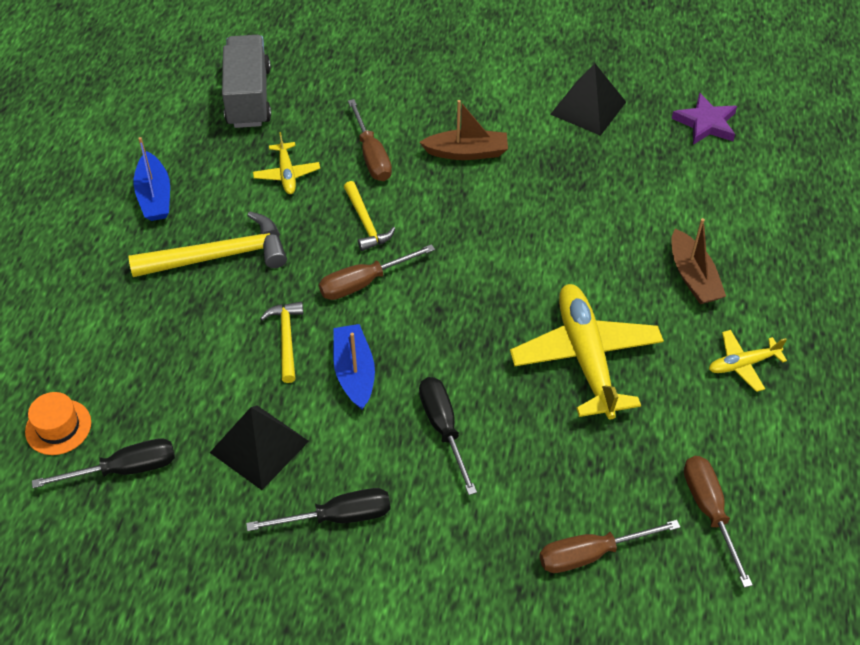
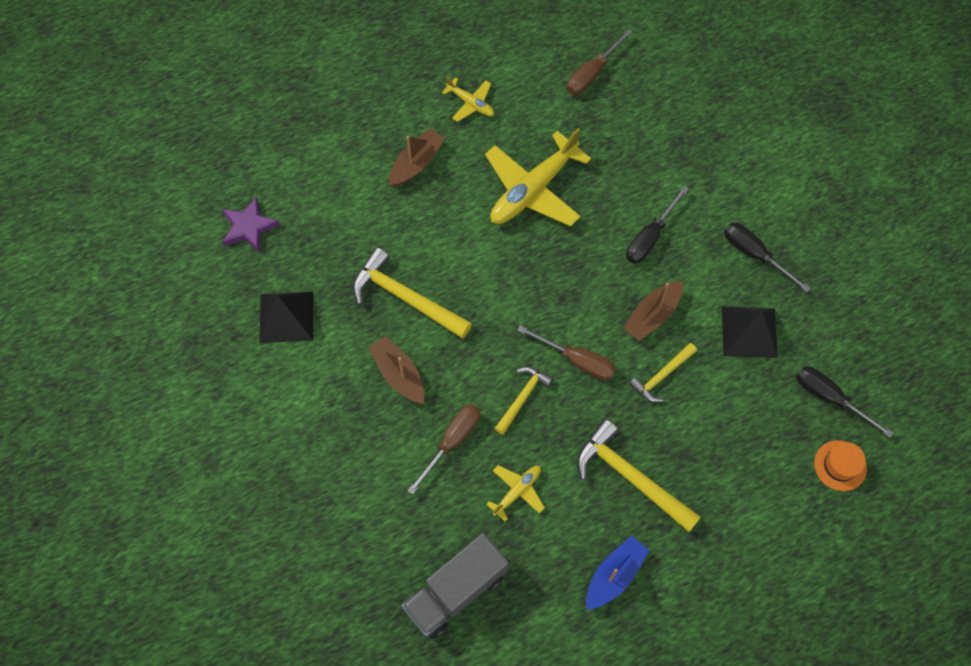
camera: 125 degrees left, 15 degrees up
blue boat [333,324,375,410] -> brown boat [623,281,683,341]
brown screwdriver [539,520,680,573] -> none
none -> yellow hammer [353,247,472,339]

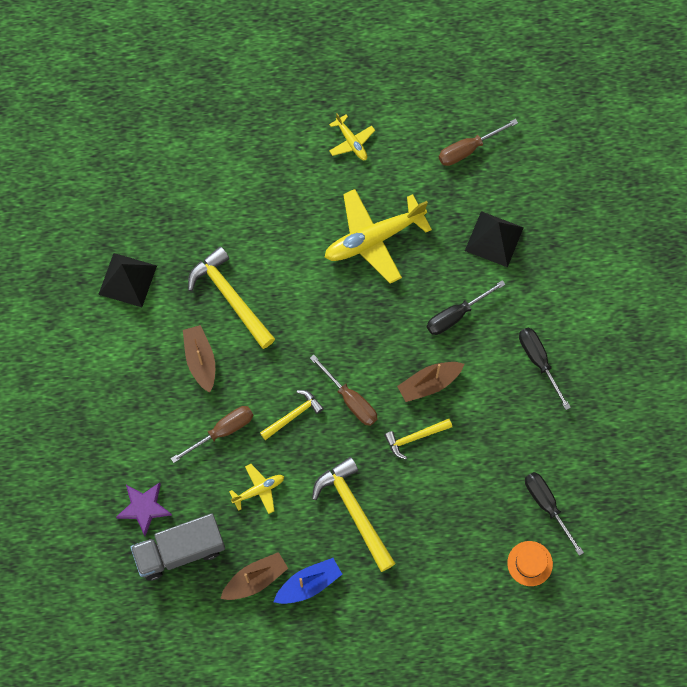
camera: 20 degrees right, 5 degrees up
purple star [222,196,280,253] -> purple star moved to [116,483,172,536]
brown boat [389,128,445,187] -> brown boat moved to [220,552,288,600]
black pyramid [722,307,778,358] -> black pyramid moved to [465,211,524,267]

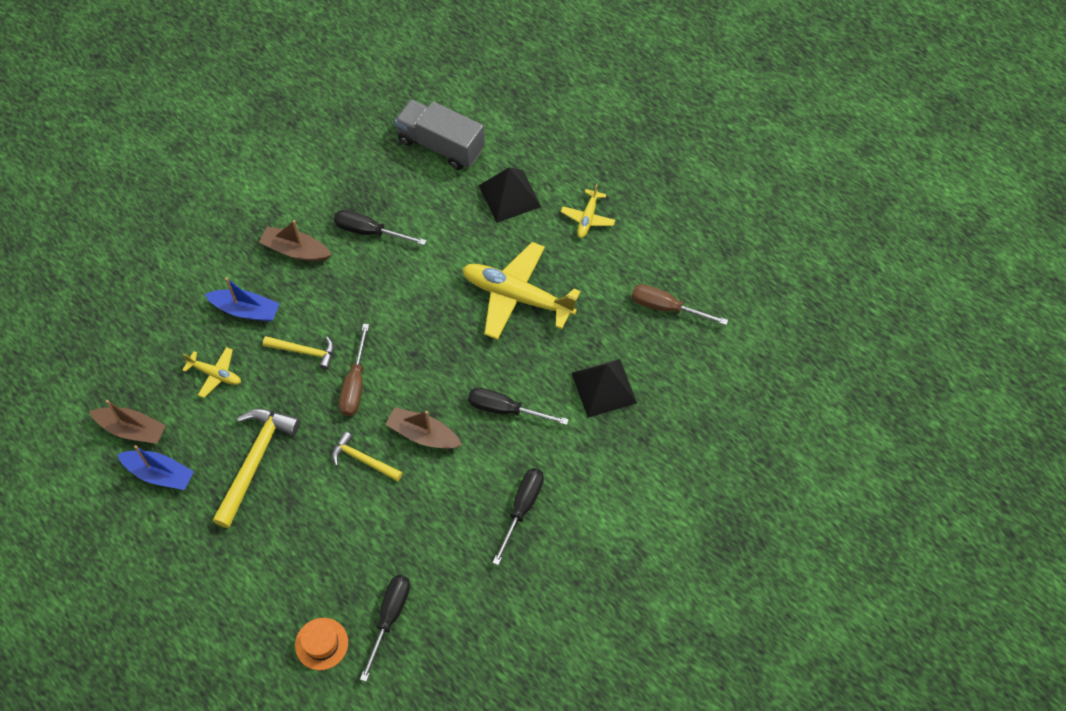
camera: 50 degrees right, 10 degrees down
black pyramid [98,253,157,307] -> black pyramid moved to [479,167,541,223]
purple star [116,483,172,536] -> none
grey truck [130,514,225,581] -> grey truck moved to [395,99,485,170]
brown screwdriver [171,406,253,463] -> blue boat [205,277,280,322]
brown boat [183,325,215,393] -> brown boat turned 105 degrees counterclockwise [259,220,331,261]
yellow hammer [188,246,275,349] -> black screwdriver [334,210,426,245]

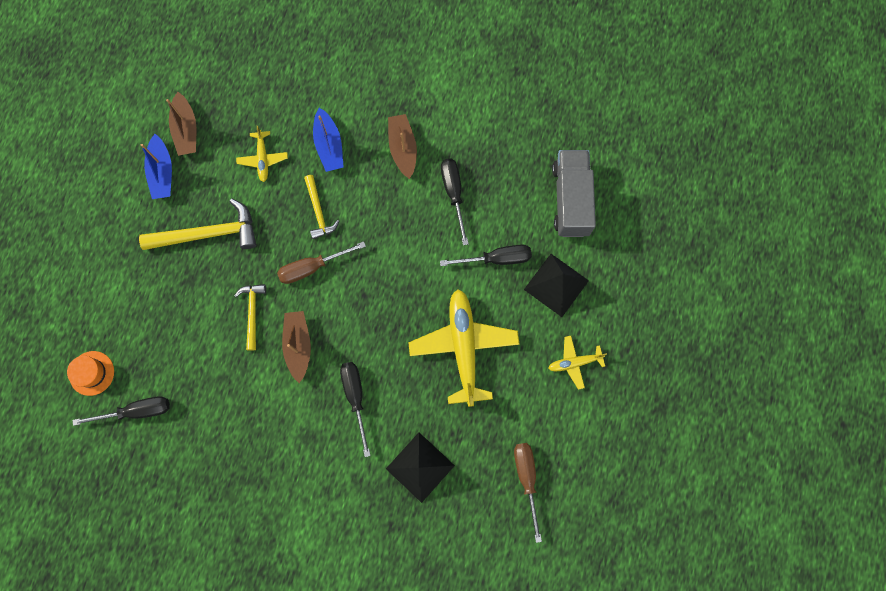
camera: 60 degrees right, 15 degrees up
black screwdriver [492,468,544,565] -> black screwdriver moved to [440,245,532,266]

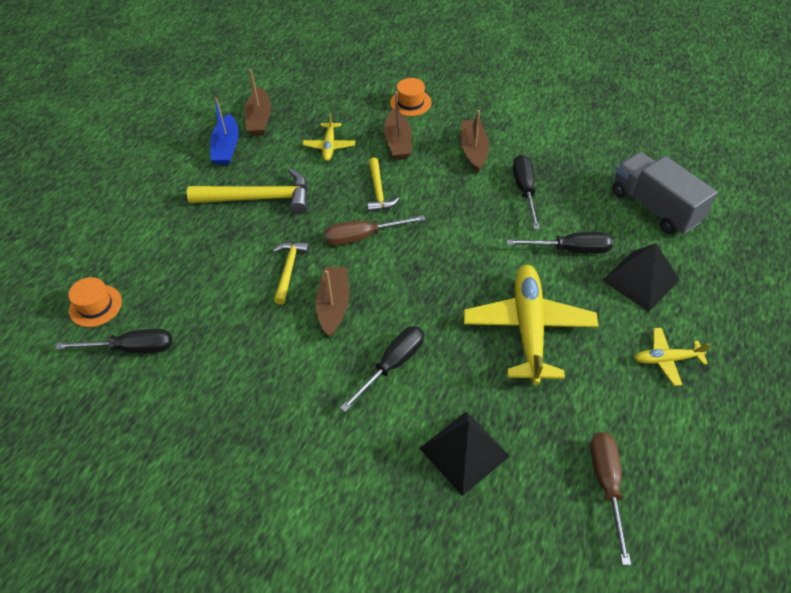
camera: 10 degrees right, 25 degrees down
blue boat [313,108,344,172] -> brown boat [384,91,412,160]
black screwdriver [340,362,371,457] -> black screwdriver turned 45 degrees clockwise [340,326,424,412]
grey truck [552,150,596,237] -> grey truck turned 45 degrees counterclockwise [612,152,717,234]
none -> orange hat [390,78,432,116]

